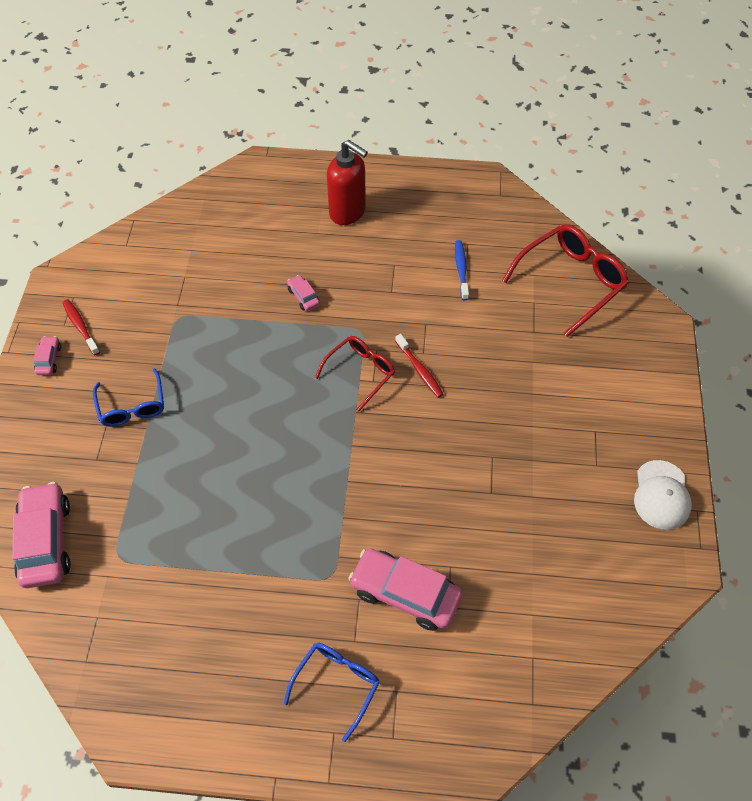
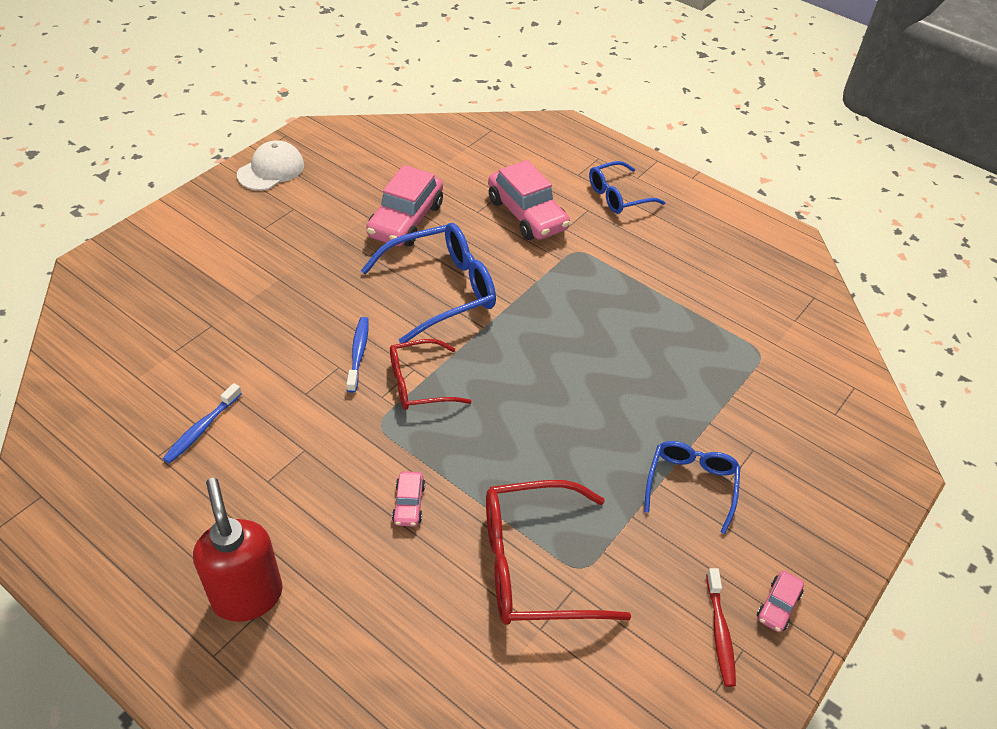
camera: 150 degrees left, 10 degrees down
pink car [12,482,71,588] -> pink car moved to [366,165,443,246]
red toothbrush [395,334,443,398] -> blue toothbrush [347,317,369,393]
red glasses [502,224,629,337] -> red glasses moved to [486,480,631,625]
none -> blue glasses [361,223,496,343]

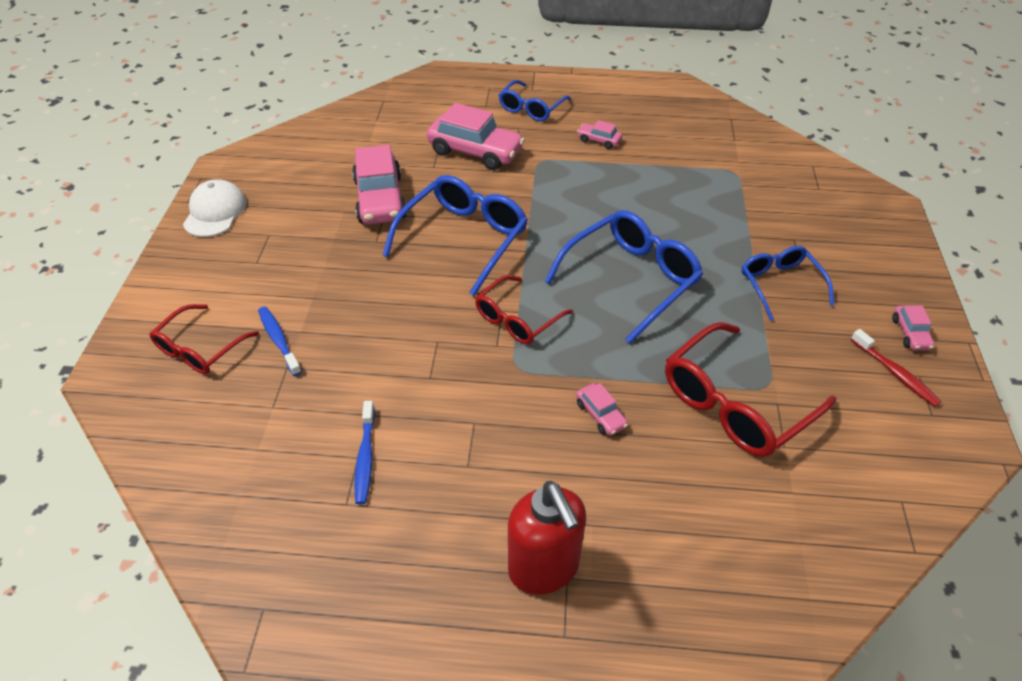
camera: 30 degrees left, 0 degrees up
red soap dispenser [193,478,283,622] -> red soap dispenser turned 150 degrees counterclockwise [508,481,586,595]
blue toothbrush [347,317,369,393] -> blue toothbrush moved to [258,306,302,376]
none -> red glasses [150,304,259,374]
none -> blue glasses [545,210,703,343]
none -> pink car [577,120,622,149]

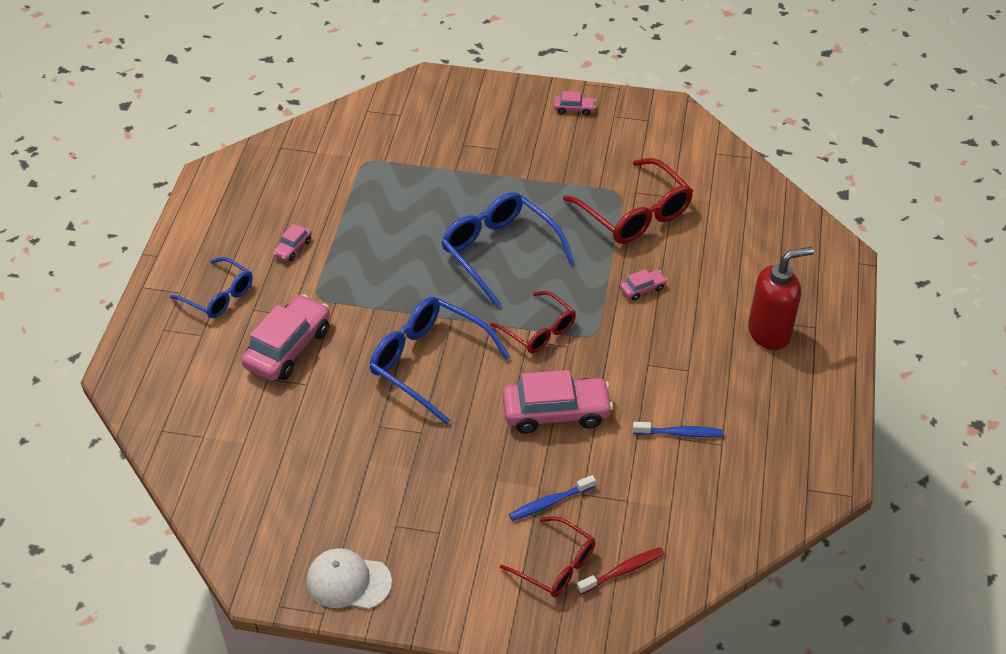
camera: 85 degrees left, 0 degrees up
pink car [352,145,406,224] -> pink car moved to [503,370,613,434]
blue glasses [741,246,834,321] -> none
red toothbrush [851,329,942,407] -> red toothbrush moved to [577,547,664,594]

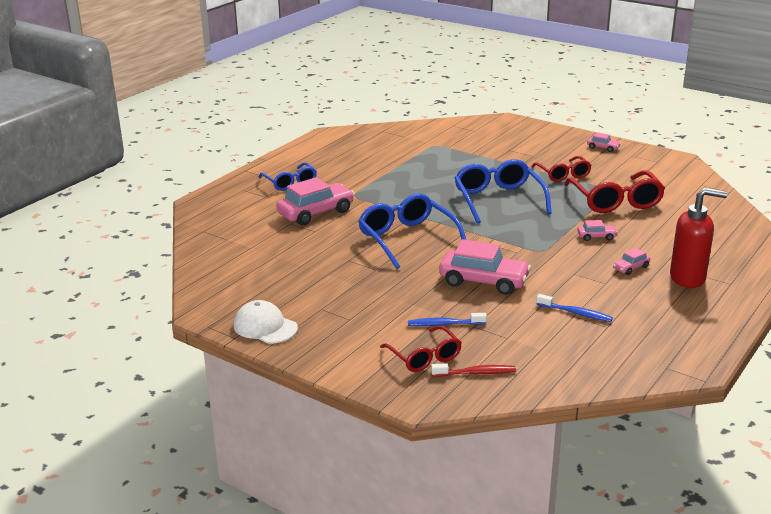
camera: 25 degrees right, 20 degrees down
pink car [273,224,312,261] -> pink car moved to [613,248,650,275]
red glasses [490,291,576,353] -> red glasses moved to [531,156,592,182]

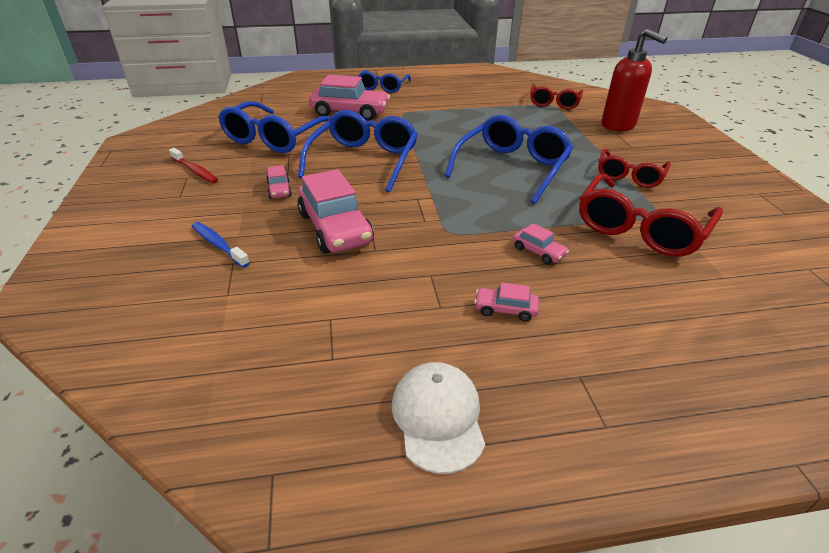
camera: 45 degrees right, 10 degrees up
white cap [233,300,298,343] -> white cap moved to [392,362,485,474]
red glasses [380,326,462,372] -> red glasses moved to [530,84,583,110]
red toothbrush [431,363,516,377] -> red toothbrush moved to [169,148,218,183]
blue toothbrush [536,294,613,322] -> none
pink car [587,132,621,152] -> pink car moved to [266,165,292,199]
red soap dispenser [670,188,727,288] -> red soap dispenser moved to [601,29,668,131]
none -> blue glasses [218,101,331,153]

